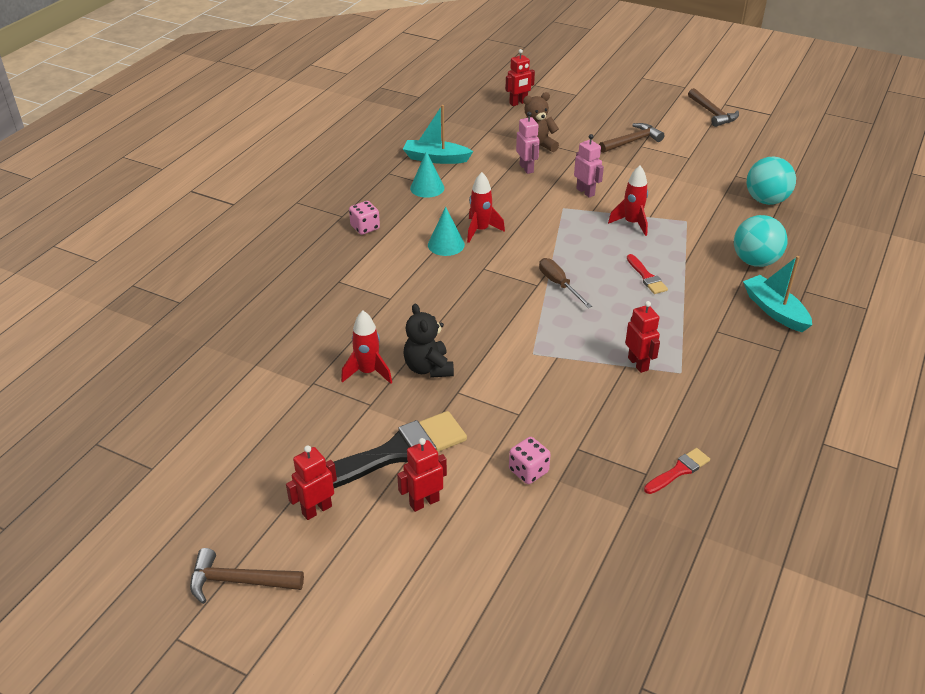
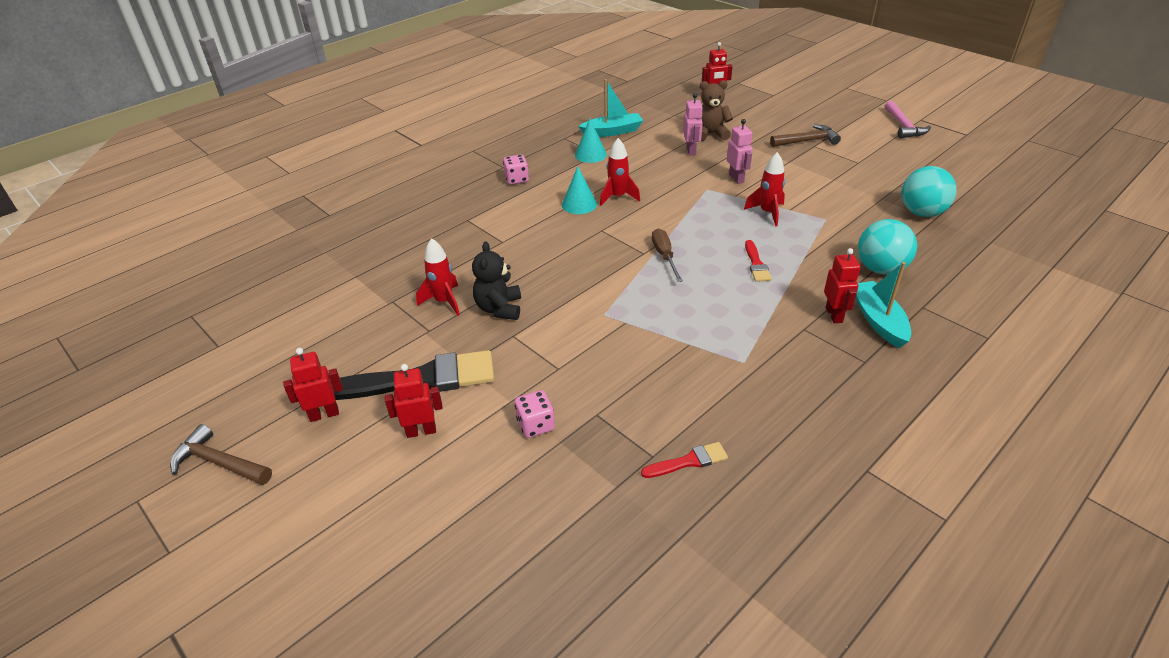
camera: 20 degrees right, 0 degrees up
turquoise boat [403,105,474,164] -> turquoise boat turned 135 degrees clockwise [578,79,644,137]
red robot [625,301,660,373] -> red robot moved to [824,248,860,323]
brown hammer [688,88,739,127] -> pink hammer [885,101,931,138]

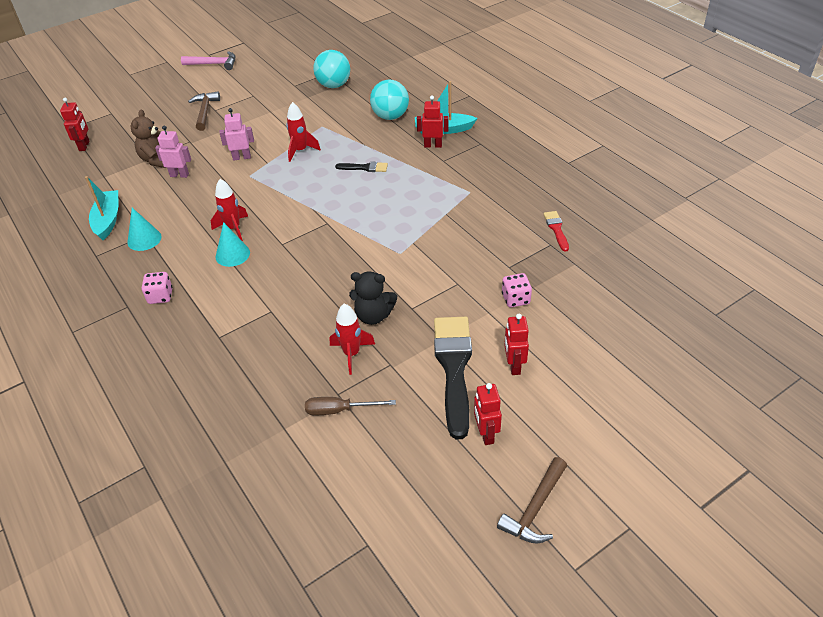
camera: 80 degrees left, 5 degrees up
brown screwdriver [652,229,683,282] -> brown screwdriver moved to [305,397,396,415]
red brush [745,240,772,282] -> black brush [335,162,388,172]

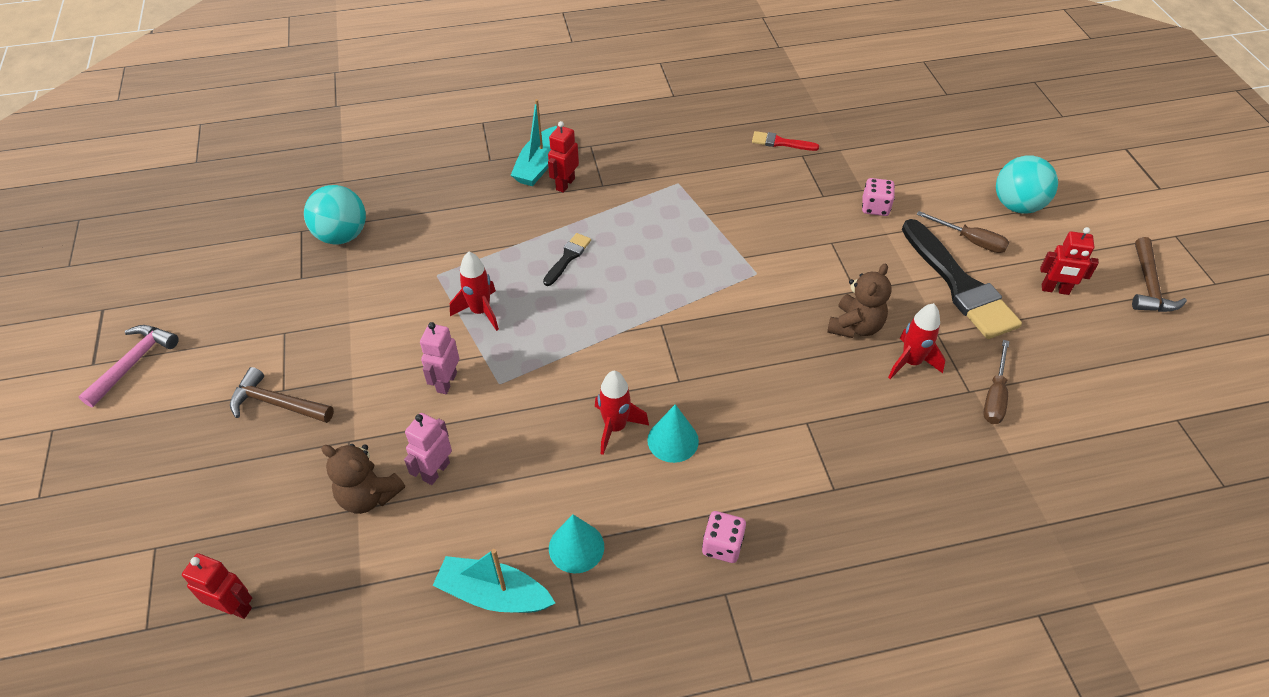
camera: 70 degrees left, 5 degrees up
black teddy bear [349,271,397,325] -> brown teddy bear [827,263,892,338]
turquoise ball [370,80,409,120] -> turquoise ball moved to [996,155,1058,214]
black brush [434,317,472,439] -> black brush turned 135 degrees counterclockwise [902,219,1022,339]
brown hammer [497,457,567,544] -> brown hammer turned 45 degrees clockwise [1132,237,1187,312]
red robot [504,314,529,375] -> brown screwdriver [917,211,1009,253]

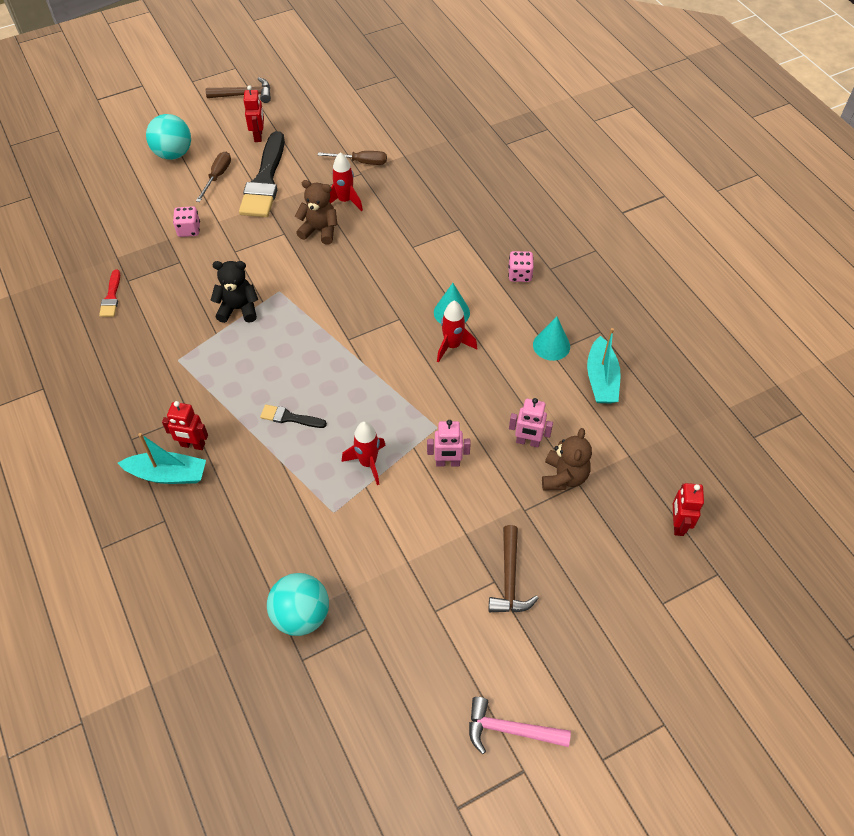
camera: 105 degrees left, 5 degrees up
black brush [902,219,1022,339] -> black brush turned 135 degrees clockwise [239,131,285,217]
none -> black teddy bear [210,261,258,323]

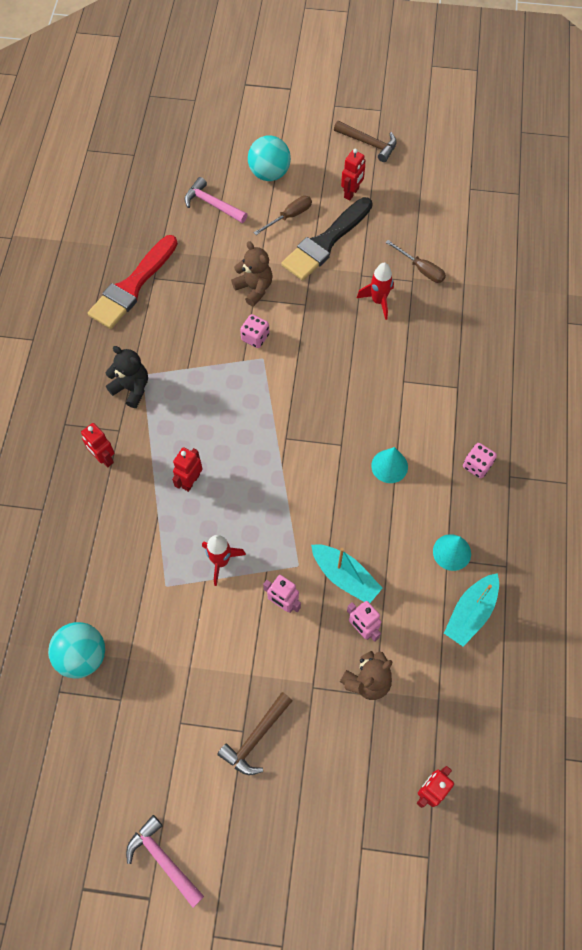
camera: 35 degrees right, 10 degrees up
red brush [99,269,120,317] -> red brush [88,235,178,329], size x2.17
turquoise boat [118,433,206,484] -> turquoise boat moved to [311,544,382,603]
pink dice [173,206,200,237] -> pink dice moved to [240,314,269,348]
black teddy bear [210,261,258,323] -> black teddy bear moved to [105,346,148,408]
black brush [260,404,327,428] -> red robot [172,447,202,492]
brown teddy bear [295,180,338,245] -> brown teddy bear moved to [231,241,273,306]
red rocket [437,300,477,362] -> none
none -> pink hammer [185,177,248,223]

